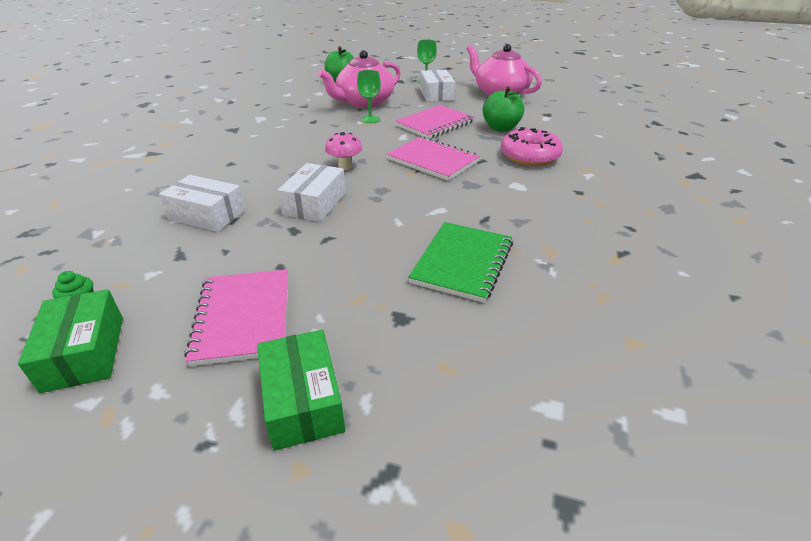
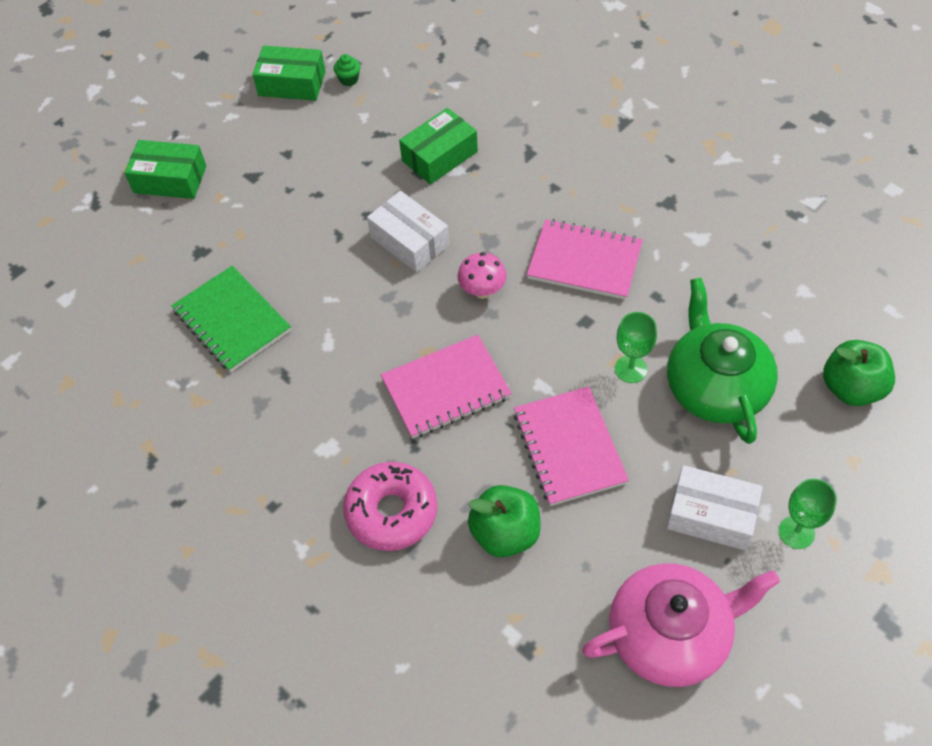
camera: 120 degrees right, 20 degrees up
white box [159,175,245,232] -> green box [399,108,478,184]
pink notebook [184,269,288,366] -> pink notebook moved to [527,219,643,300]
pink teapot [318,50,401,108] -> green teapot [667,278,778,444]

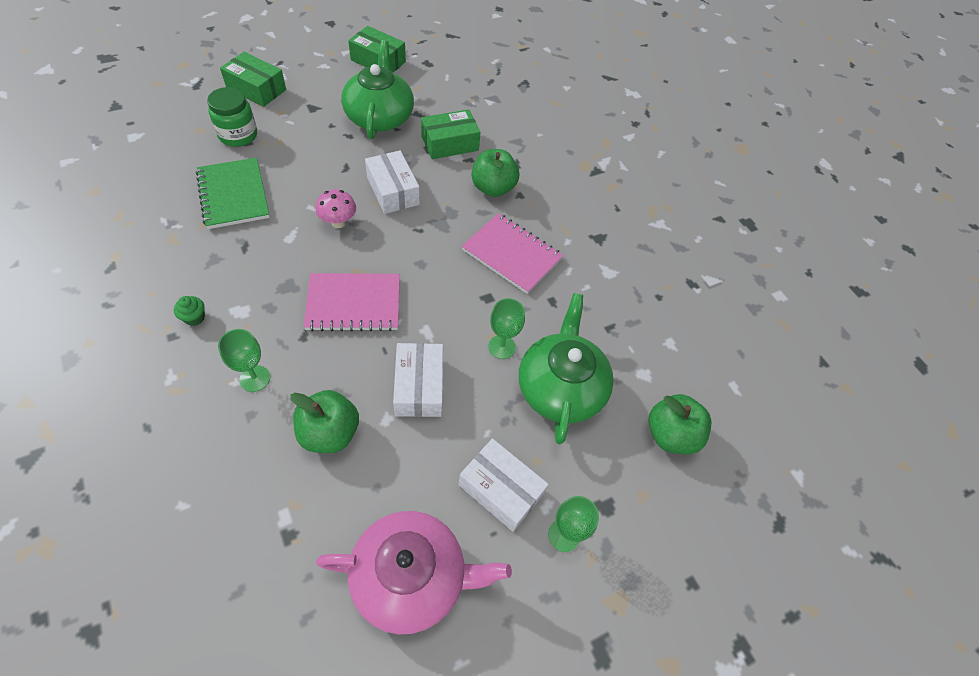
camera: 10 degrees right, 0 degrees up
green cupcake [334,54,361,86] -> green cupcake moved to [174,296,205,326]
pink donut [343,462,438,551] -> green goblet [218,329,270,392]
pink mushroom [457,252,507,299] -> pink mushroom moved to [316,189,356,228]
pink notebook [514,386,629,506] -> white box [393,343,443,417]
none -> green jar [207,87,257,147]
none -> green teapot [341,40,414,139]
none -> green apple [471,149,519,197]

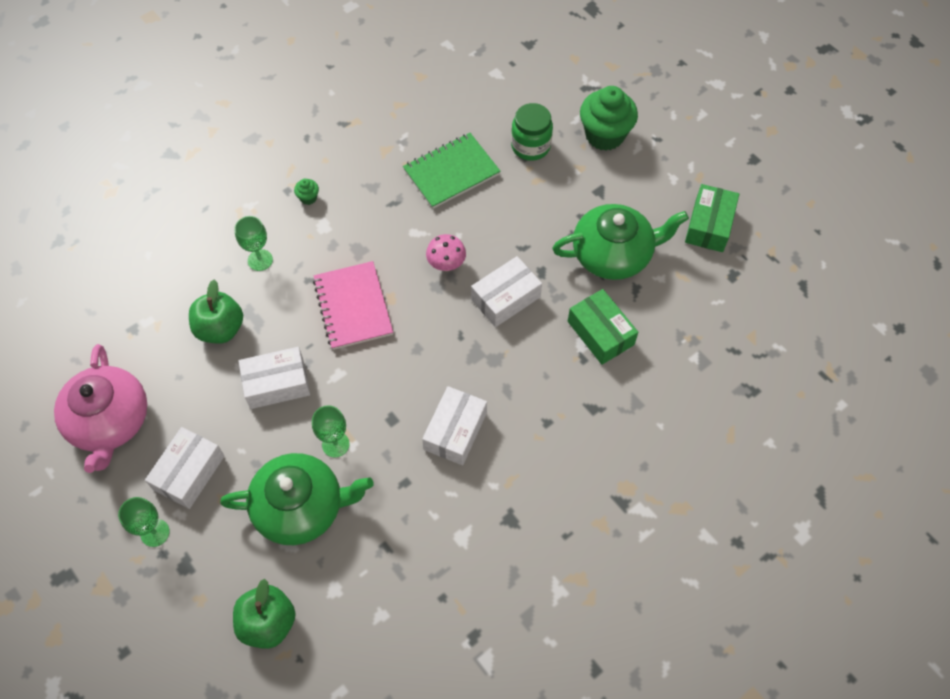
camera: 85 degrees right, 5 degrees up
green box [220,52,286,107] -> green cupcake [580,86,638,151]
pink notebook [462,213,563,294] -> white box [422,386,487,465]
green apple [471,149,519,197] -> none

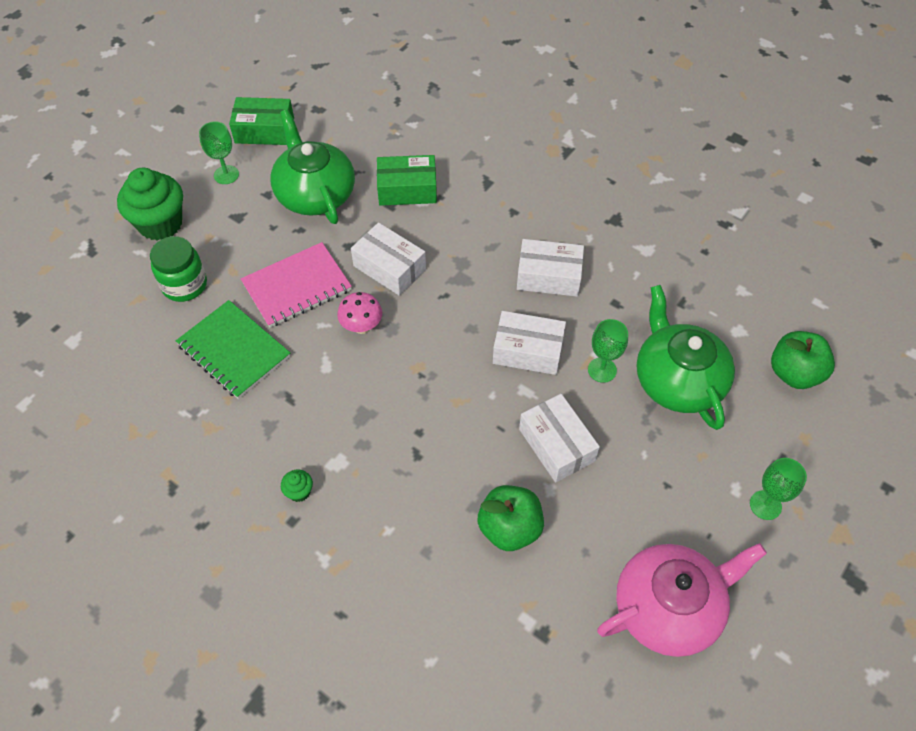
camera: 105 degrees left, 5 degrees down
white box [145,427,225,509] -> white box moved to [493,311,566,375]
green goblet [234,216,273,271] -> green goblet moved to [199,121,239,184]
pink notebook [313,261,393,350] -> pink notebook moved to [241,242,352,328]
green box [568,289,638,365] -> green box turned 45 degrees clockwise [377,155,437,206]

